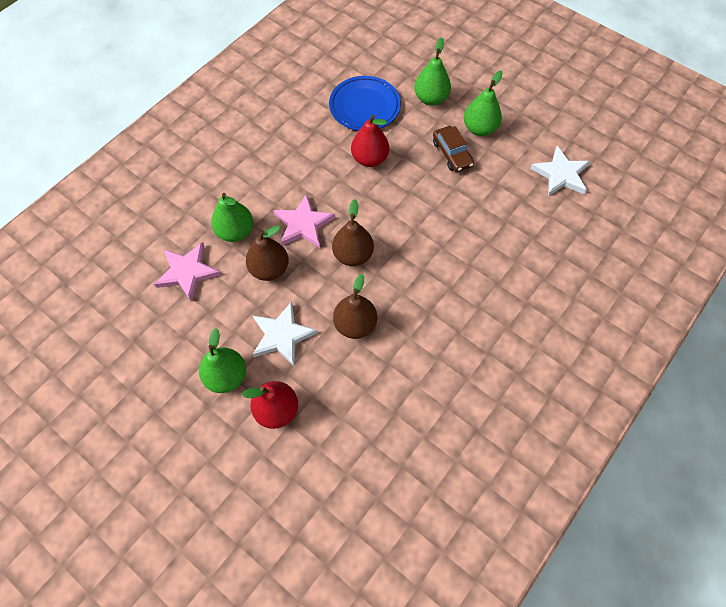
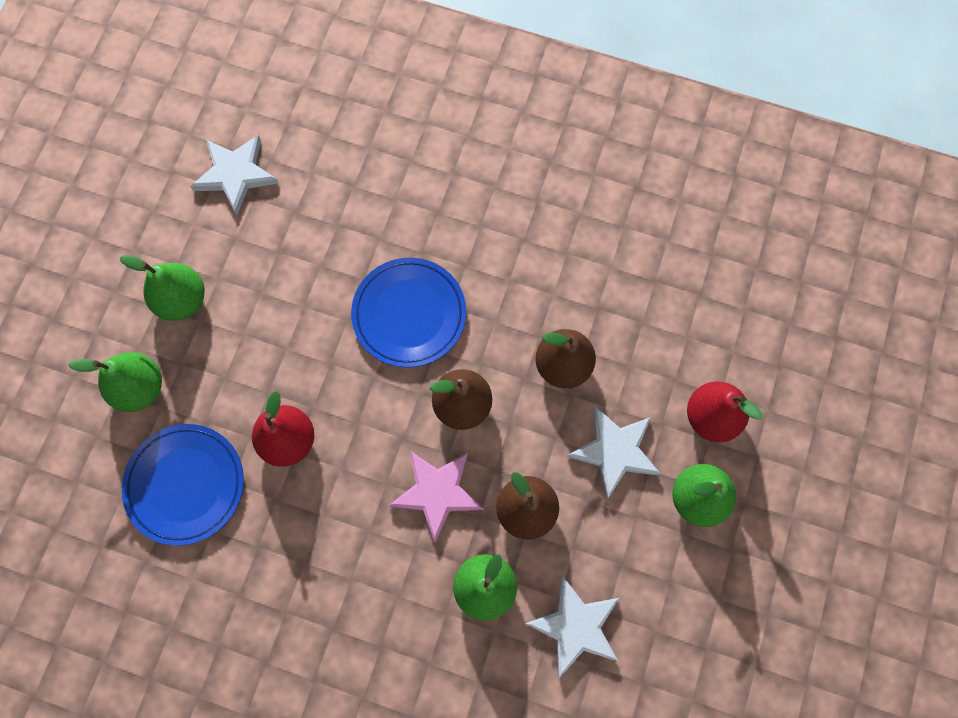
camera: 110 degrees left, 10 degrees up
pink star [154,242,221,301] -> white star [525,575,619,678]
brown car [433,126,474,172] -> none
none -> blue plate [351,258,466,368]

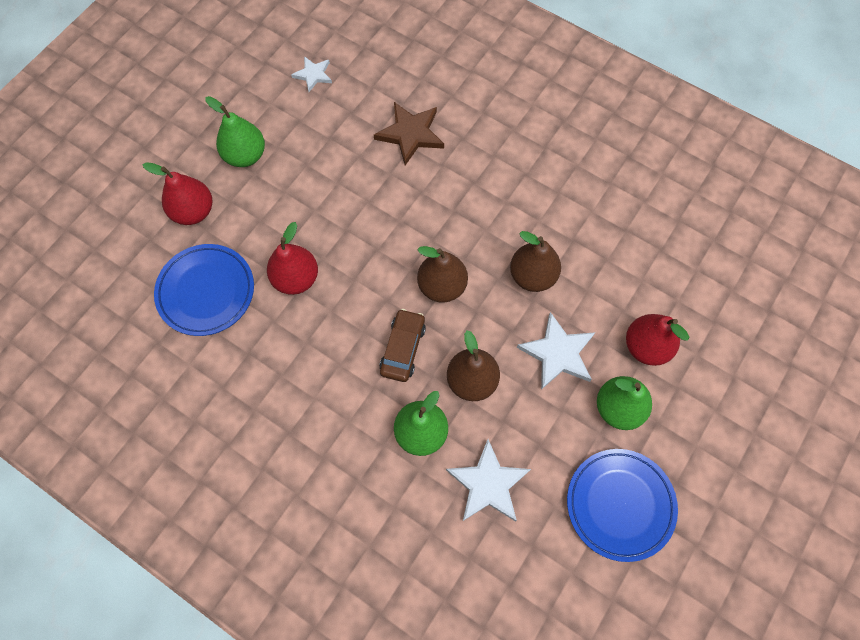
camera: 15 degrees right, 5 degrees down
green pear [68,352,162,412] -> red pear [142,162,212,225]
white star [190,135,279,215] -> white star [291,56,332,92], size x0.60
blue plate [351,258,466,368] -> blue plate moved to [567,449,678,562]
pink star [389,451,484,543] -> brown car [379,309,426,382]
none -> brown star [374,102,444,165]

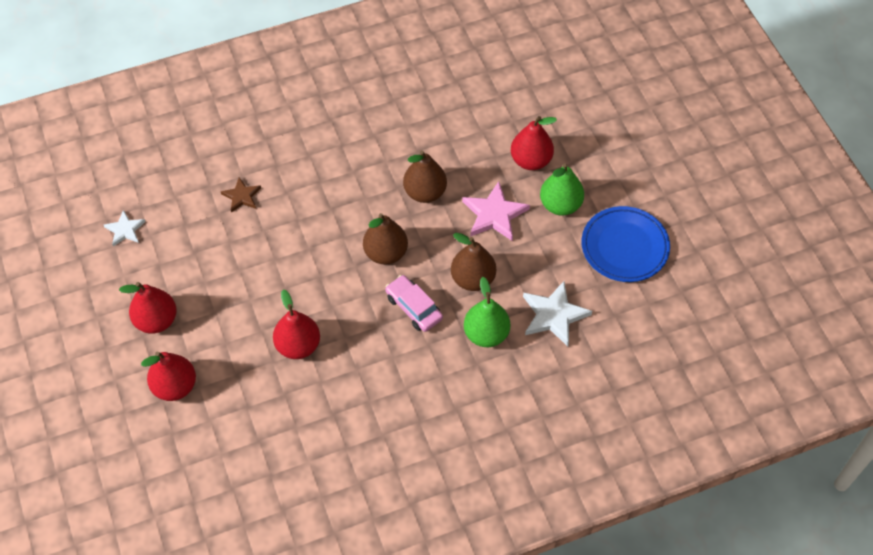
camera: 55 degrees left, 10 degrees down
blue plate [154,244,254,336] -> none
green pear [205,96,265,167] -> red pear [119,282,177,334]
brown star [374,102,444,165] -> brown star [221,177,261,213], size x0.60
brown car [379,309,426,382] -> pink car [385,275,443,332]
white star [517,312,596,390] -> pink star [462,181,530,241]

